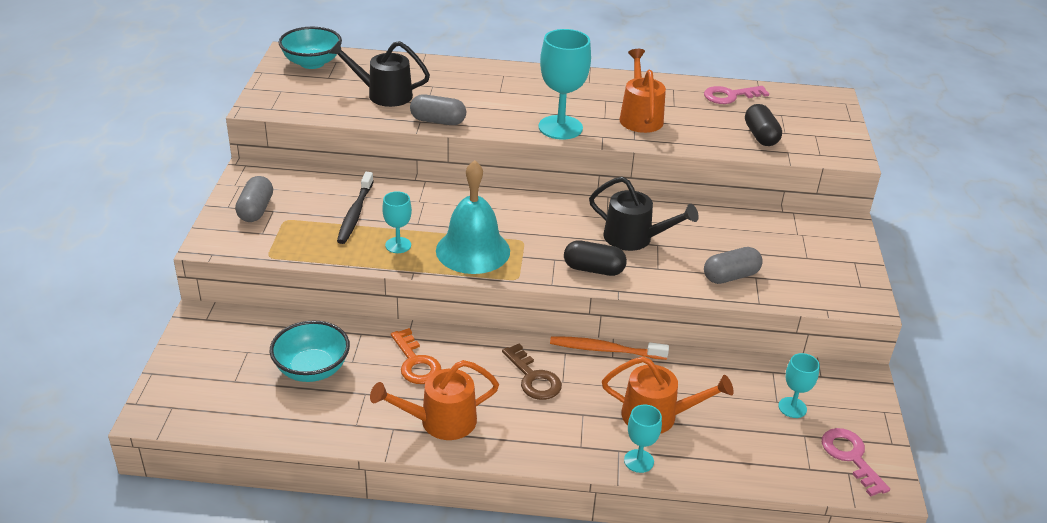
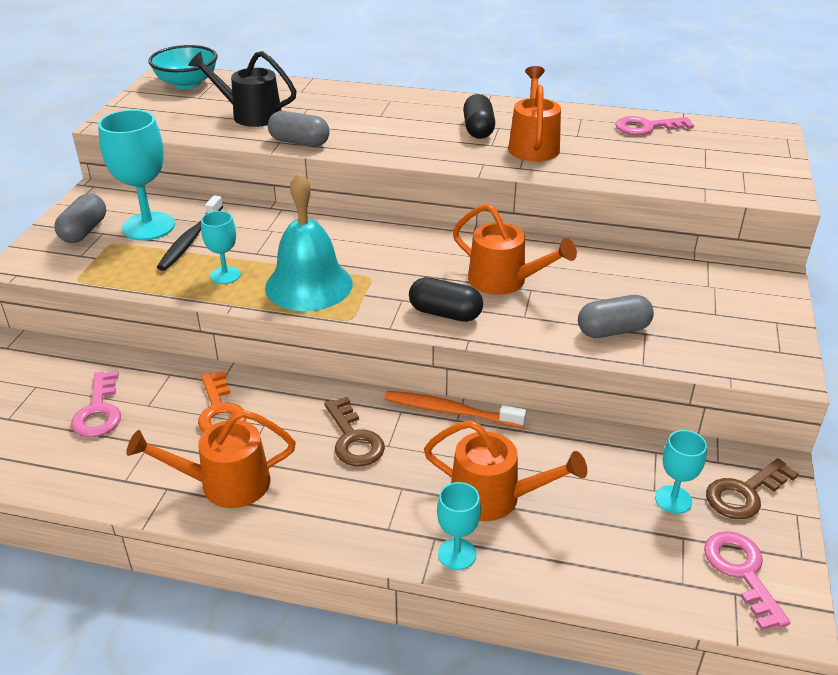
camera: 10 degrees right, 0 degrees up
turquoise bowl [270,320,350,382] -> pink key [71,371,121,437]
turquoise goblet [538,29,591,139] -> turquoise goblet moved to [98,110,175,241]
black watering can [589,177,699,251] -> orange watering can [453,204,577,295]
black capsule [745,104,782,146] -> black capsule moved to [463,94,495,139]
none -> brown key [706,458,798,519]

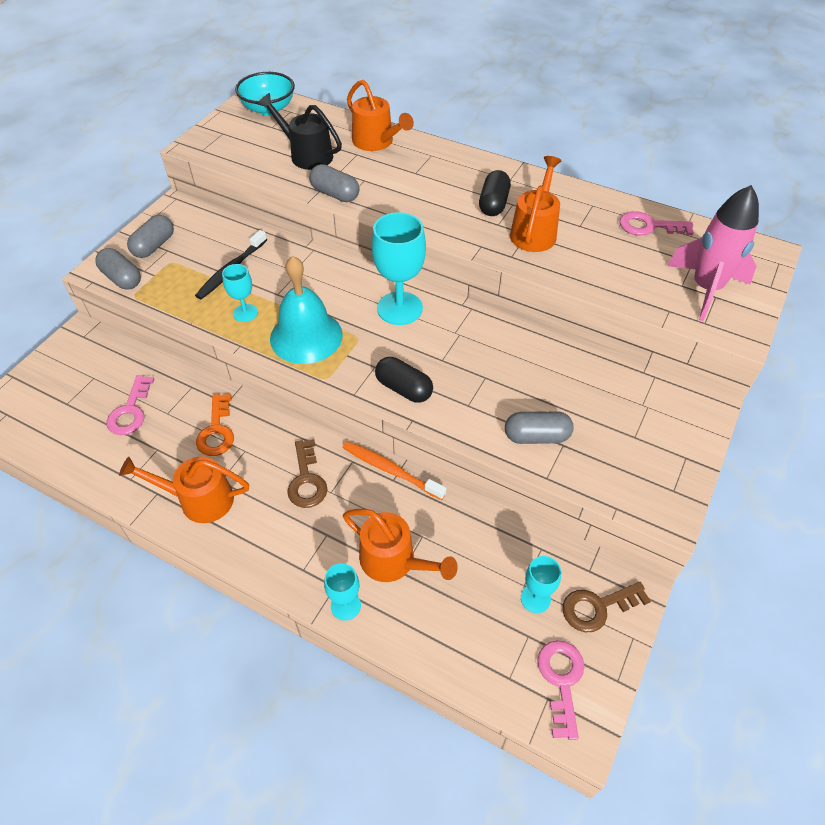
camera: 15 degrees right, 15 degrees up
turquoise goblet [98,110,175,241] -> turquoise goblet moved to [371,212,426,325]
orange watering can [453,204,577,295] -> orange watering can moved to [347,80,414,151]
none -> grey capsule [95,248,141,290]
none -> pink rocket [667,185,759,321]

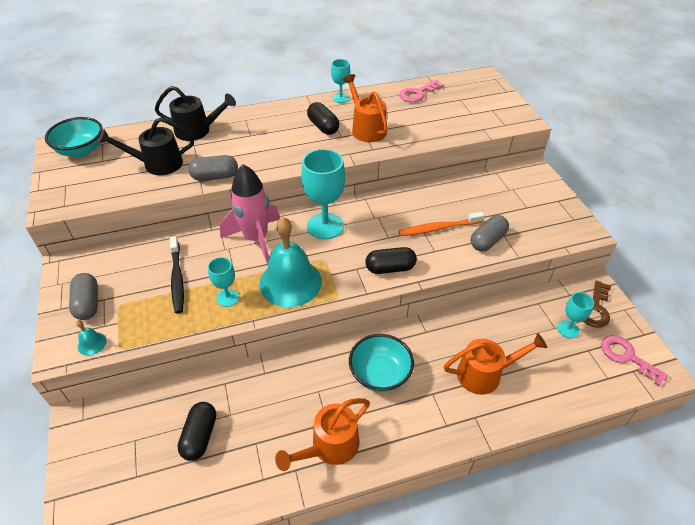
camera: 45 degrees left, 5 degrees down
grey capsule [95,248,141,290] -> turquoise bell [76,320,106,356]
pink key [106,375,154,435] -> black capsule [177,402,216,461]
orange key [196,394,234,456] -> none
brown key [287,440,328,508] -> turquoise bowl [349,334,414,392]
turquoise goblet [324,563,361,621] -> turquoise goblet moved to [331,59,350,103]
orange toothbrush [342,441,446,500] -> orange toothbrush moved to [399,212,485,236]
orange watering can [347,80,414,151] -> black watering can [154,86,236,141]
pink rocket [667,185,759,321] -> pink rocket moved to [220,164,280,264]

